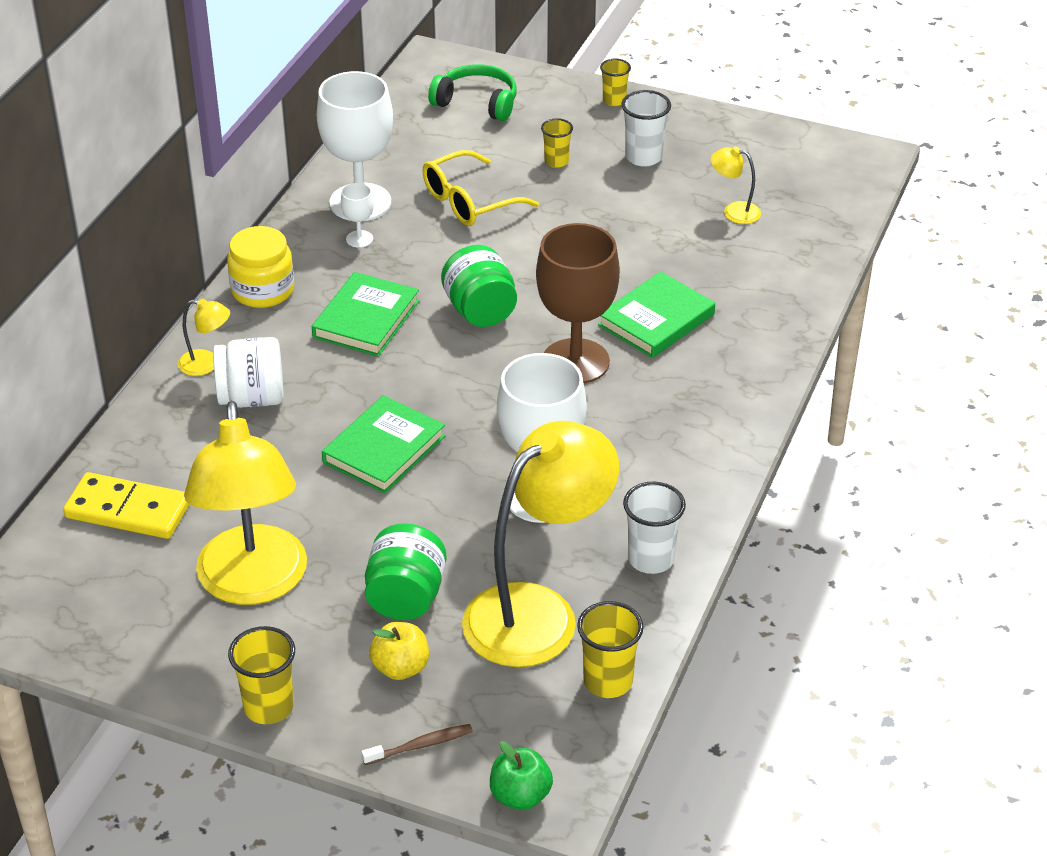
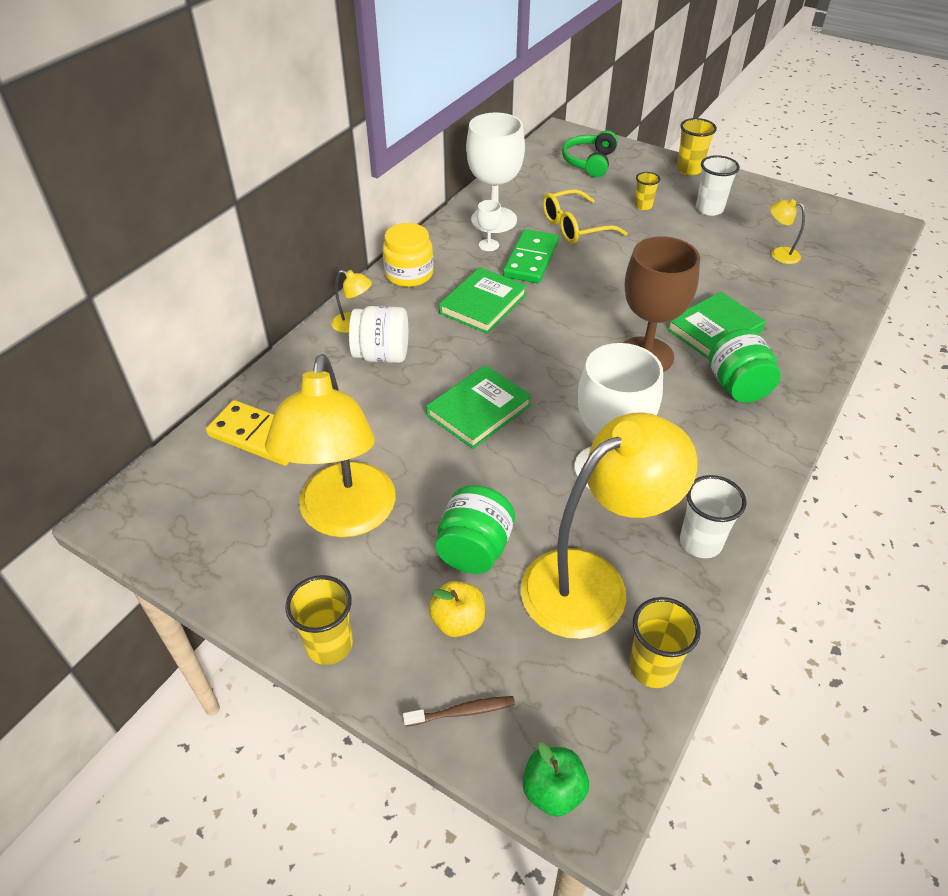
camera: 10 degrees right, 5 degrees up
green headphones [428,64,516,121] -> green headphones turned 105 degrees counterclockwise [562,130,618,177]
green jar [441,245,517,327] -> green jar moved to [708,329,781,403]
yellow cup [600,59,631,106] -> yellow cup [677,118,717,175], size x1.55
none -> green domino [503,229,559,283]

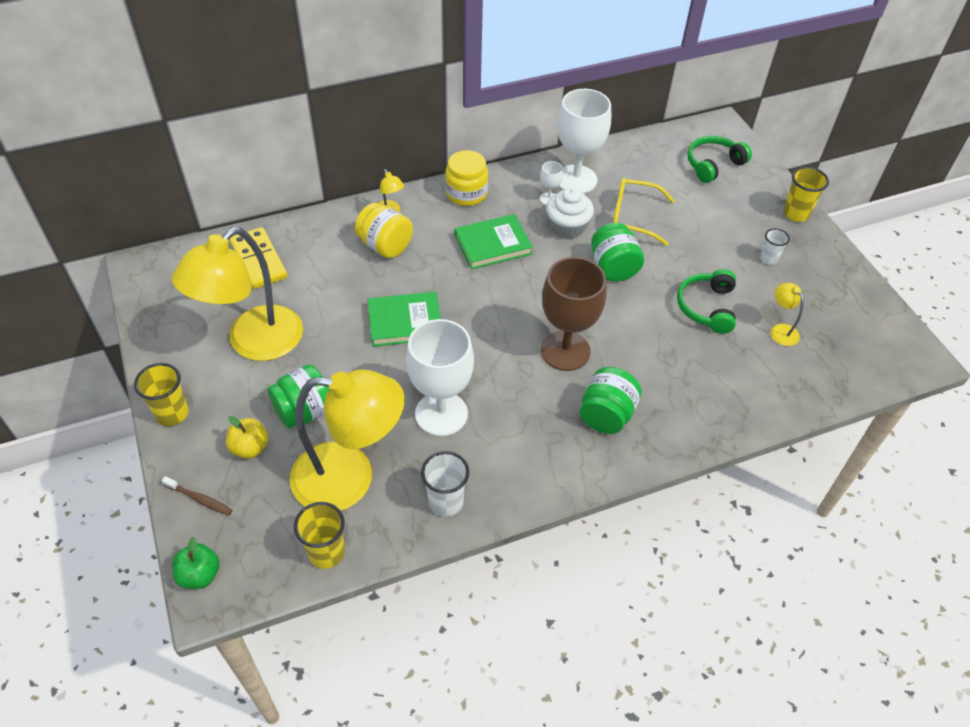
camera: 35 degrees right, 5 degrees up
white jar [349,306,408,363] -> yellow jar [355,202,413,258]
green domino [503,229,559,283] -> white cupcake [546,187,594,239]
yellow cup [635,172,660,210] -> none
green book [666,292,766,359] -> none
white cup [696,155,740,216] -> white cup [760,228,790,265], size x0.65
none -> green jar [591,223,644,281]
none -> green headphones [677,269,736,334]

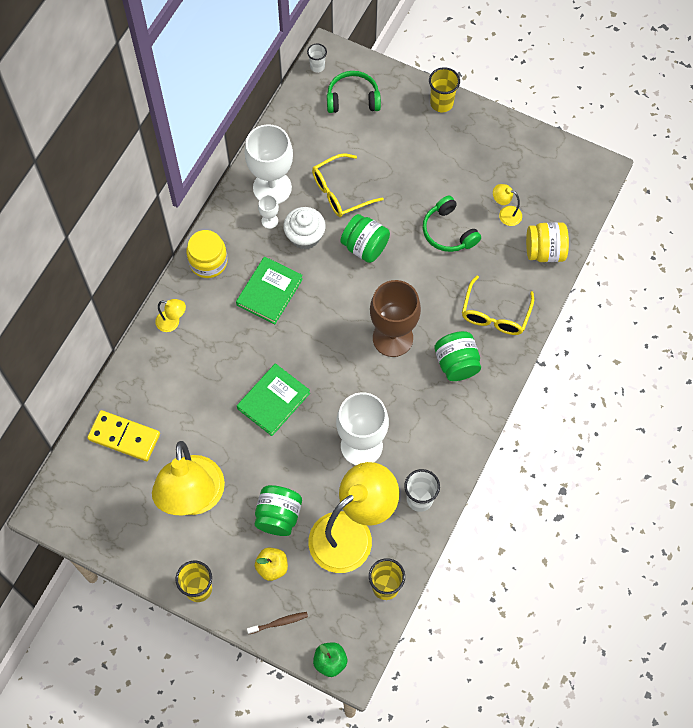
camera: 40 degrees left, 15 degrees up
yellow jar [355,202,413,258] -> yellow jar moved to [526,222,569,262]
green headphones [687,136,752,183] -> green headphones turned 75 degrees clockwise [327,71,381,113]
white cup [760,228,790,265] -> white cup moved to [307,44,327,73]
none -> yellow glasses [462,276,534,335]

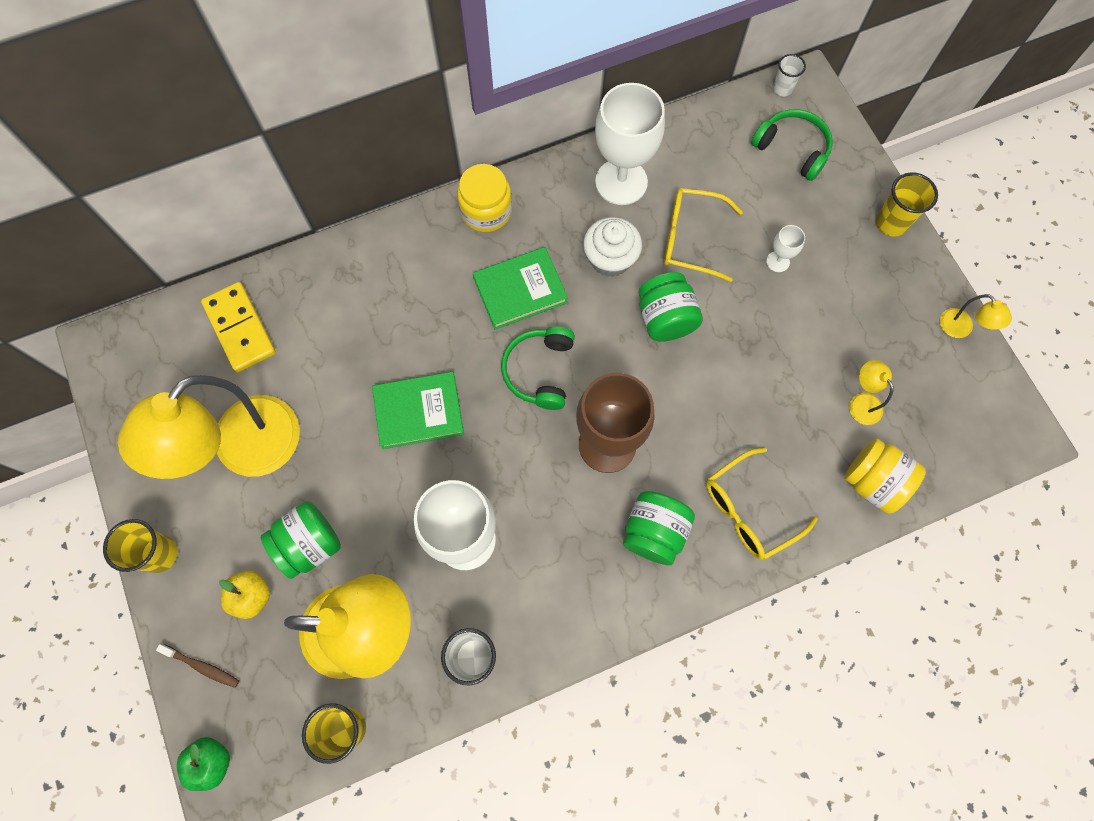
camera: 40 degrees right, 5 degrees up
yellow lamp [155,299,186,332] -> yellow lamp moved to [940,294,1012,338]
white goblet [258,195,279,229] -> white goblet moved to [766,225,805,272]
green headphones [423,196,481,252] -> green headphones moved to [501,326,575,410]

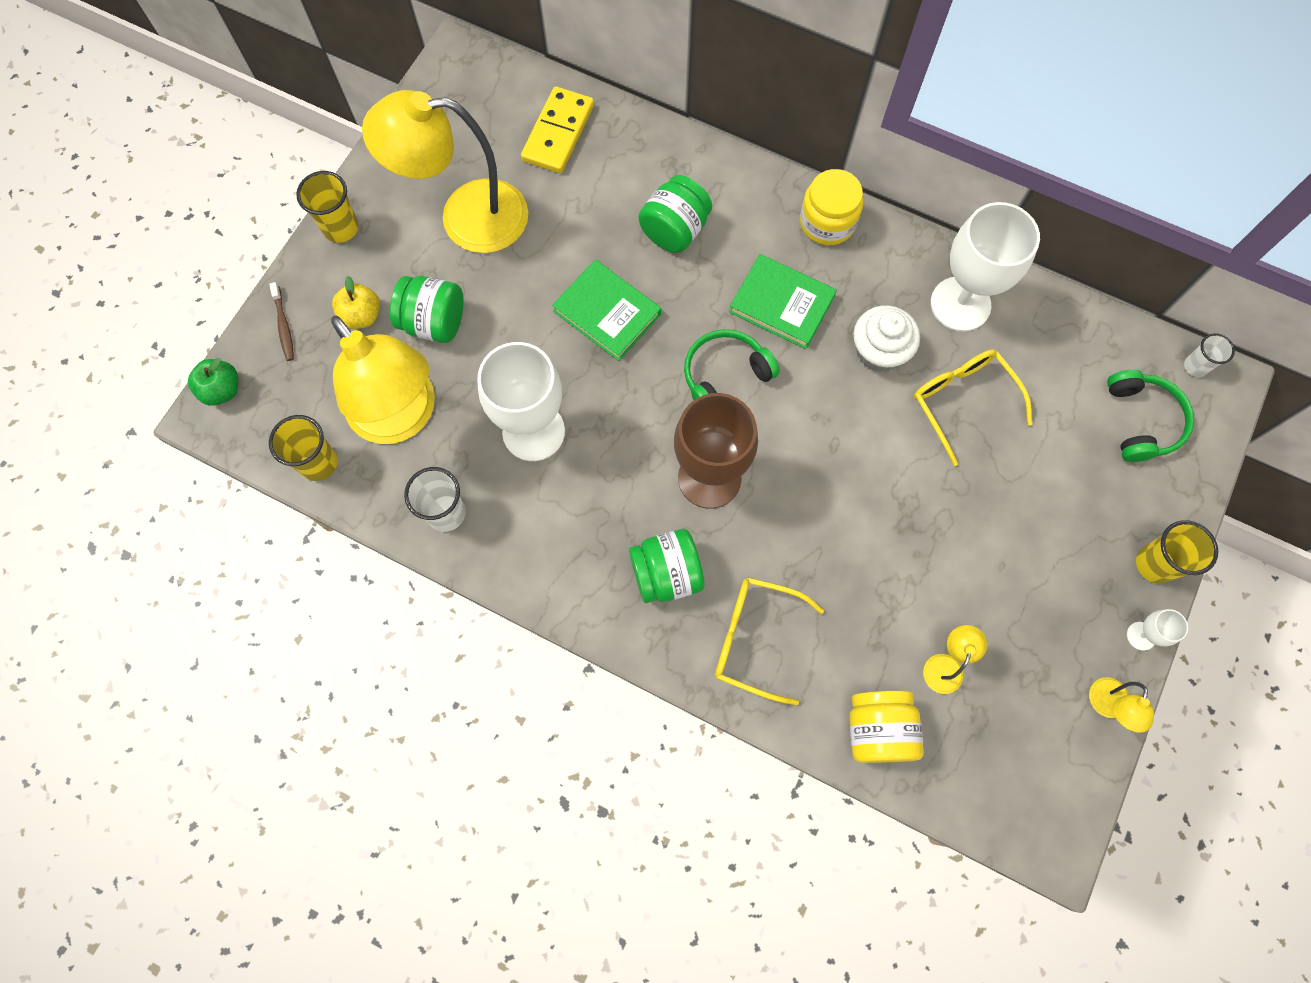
camera: 50 degrees right, 0 degrees up
green jar [639,272,703,342] -> green jar moved to [638,175,712,253]
white goblet [766,225,805,272] -> white goblet moved to [1127,609,1188,651]

